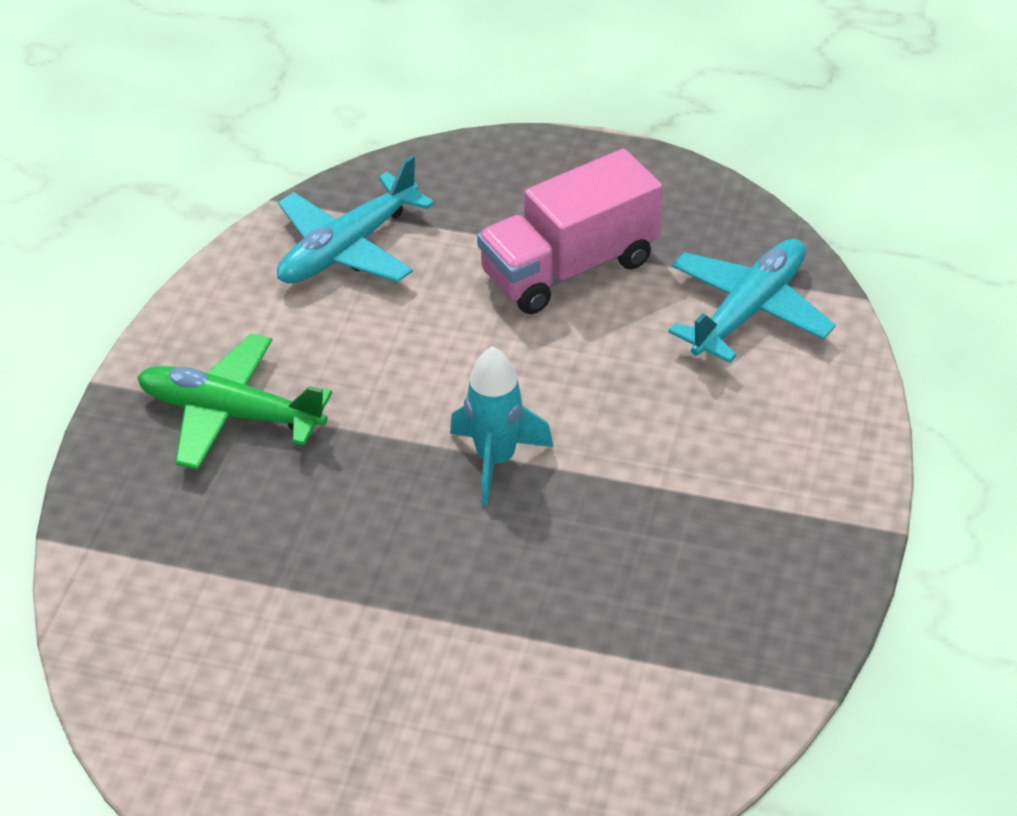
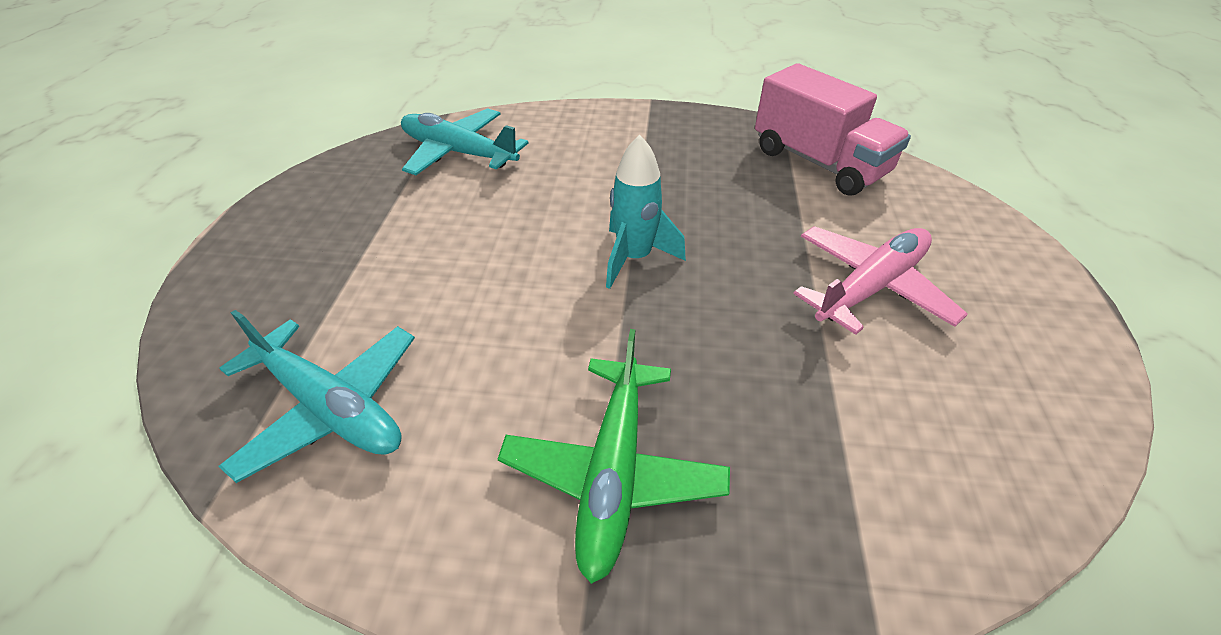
camera: 100 degrees left, 0 degrees up
pink truck [477,149,662,314] -> pink truck moved to [755,63,911,196]
none -> pink plane [793,226,968,335]

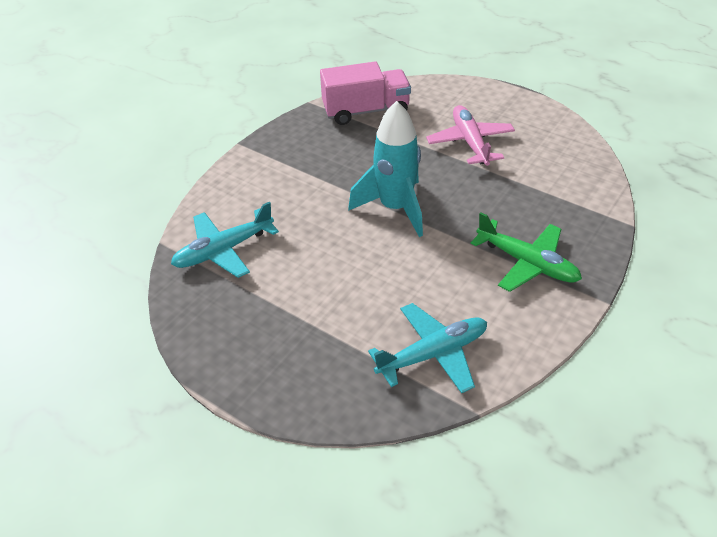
camera: 60 degrees left, 0 degrees up
turquoise rocket [606,135,686,289] -> turquoise rocket [348,101,423,237], size x1.54

